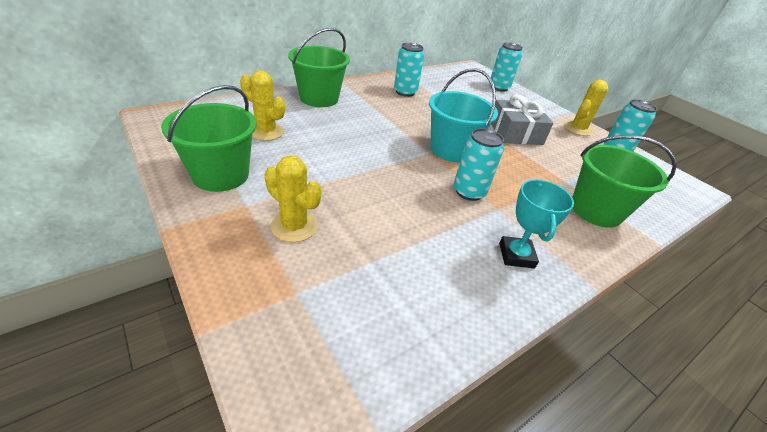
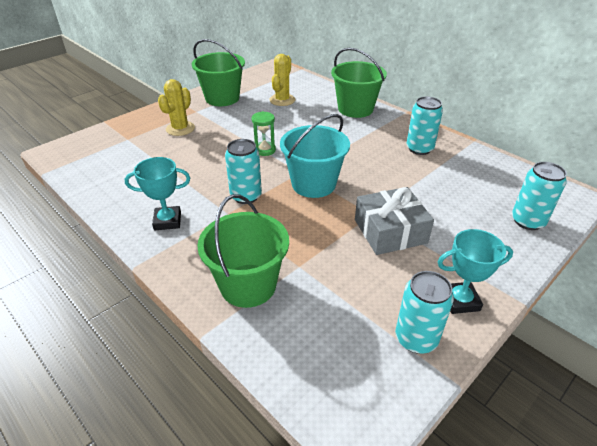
camera: 85 degrees right, 0 degrees up
yellow cactus [564,80,608,136] -> turquoise trophy [438,229,513,314]
none -> green hourglass [251,111,276,156]

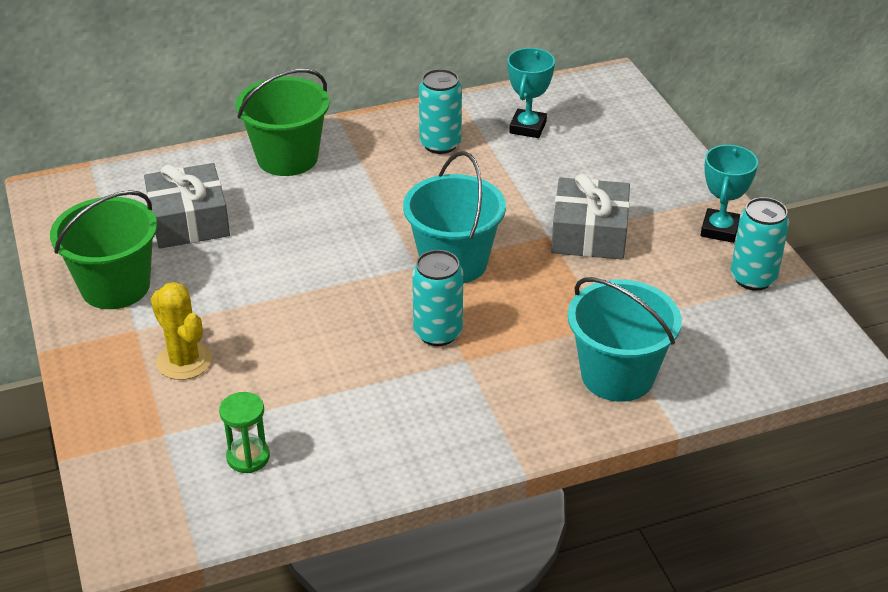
camera: 65 degrees left, 0 degrees up
turquoise trophy [125,157,190,230] -> turquoise trophy moved to [507,48,555,138]
green bucket [197,194,289,308] -> turquoise bucket [568,277,682,402]
green hourglass [251,111,276,156] -> green hourglass moved to [219,392,270,473]
yellow cactus [269,54,295,106] -> grey gift [144,163,230,249]
turquoise can [512,162,567,230] -> none

